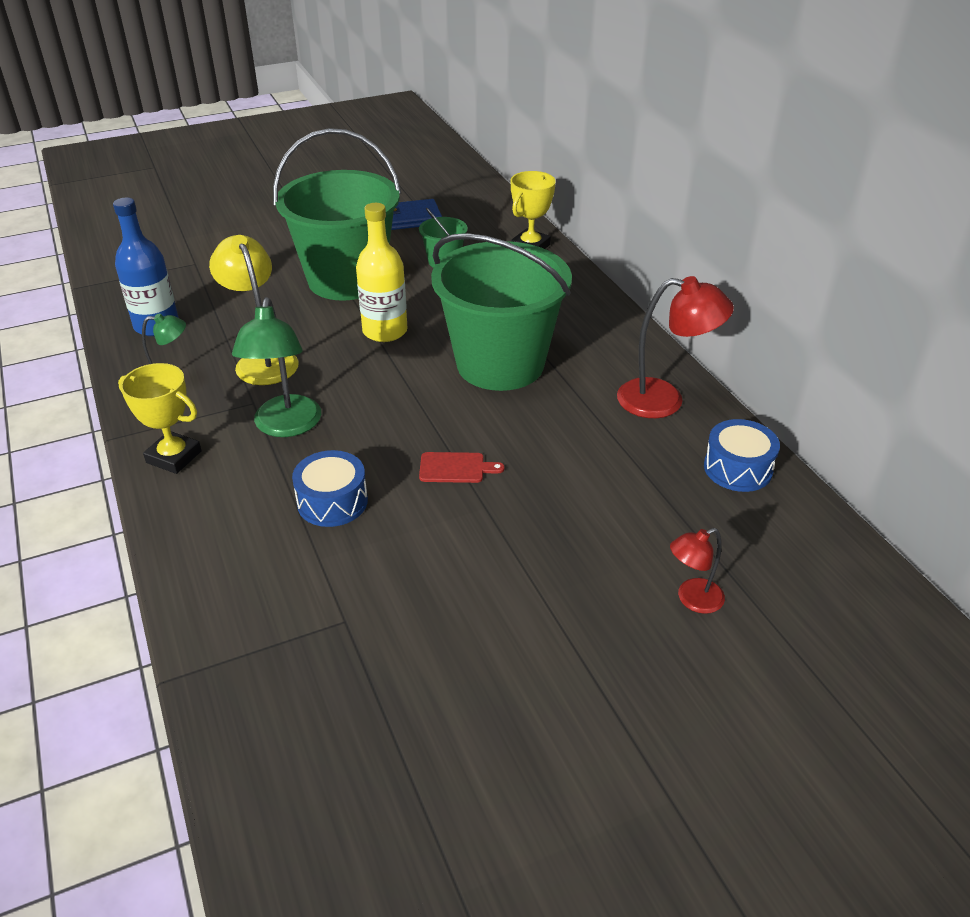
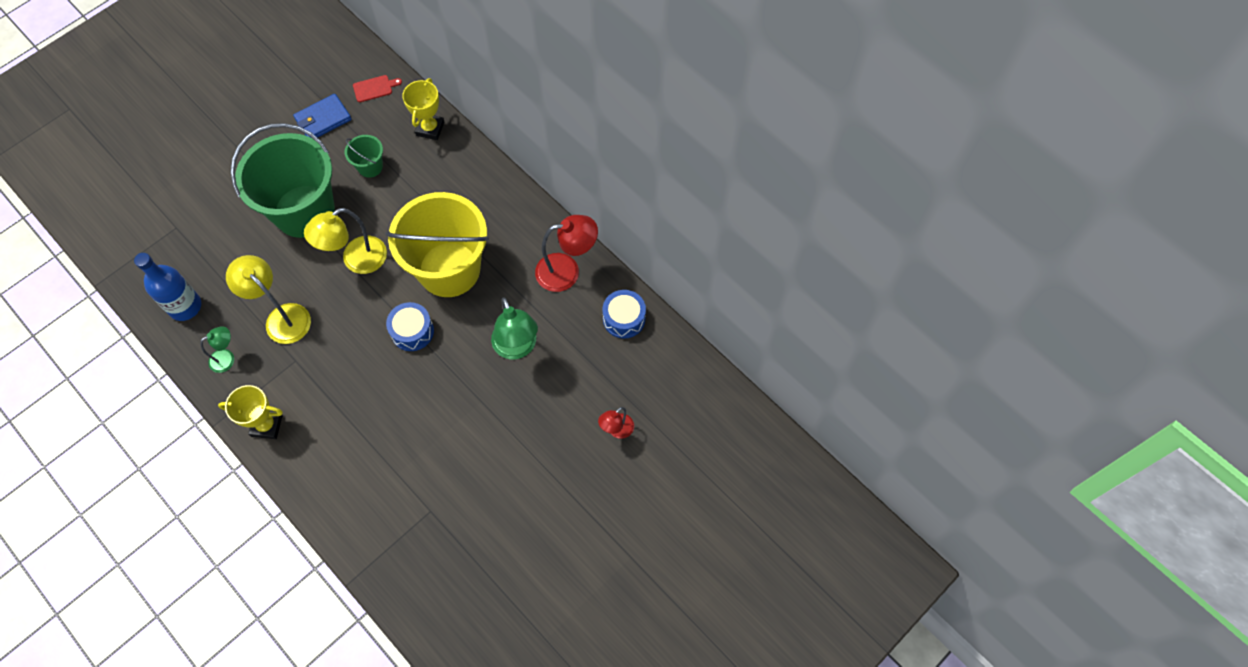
camera: 20 degrees left, 25 degrees up
green lamp [232,297,321,437] -> green lamp moved to [491,297,538,359]
blue drum [292,450,368,527] -> blue drum moved to [386,302,434,351]
yellow bottle [356,203,408,342] -> yellow lamp [304,208,387,274]
red cutting board [419,452,504,483] -> red cutting board moved to [353,75,402,102]
green bucket [431,233,572,391] -> yellow bucket [385,192,489,297]

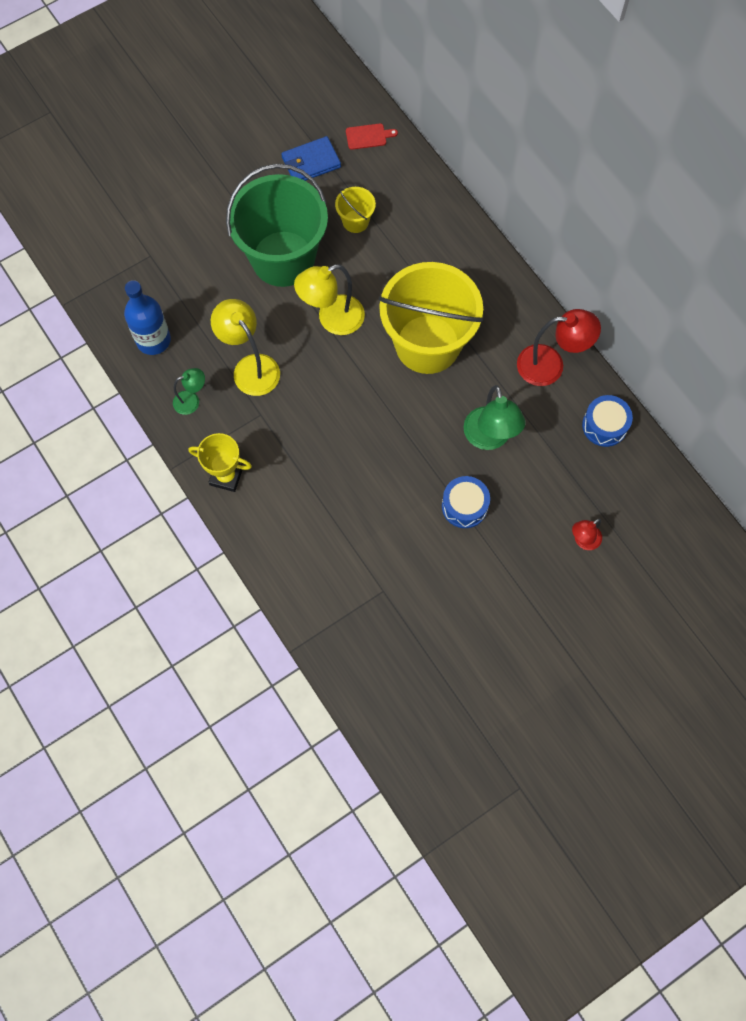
camera: 10 degrees right, 5 degrees up
green bucket [345,135,383,178] -> yellow bucket [335,187,376,233]
blue drum [386,302,434,351] -> blue drum moved to [442,476,490,528]
yellow trophy [402,78,444,140] -> none

